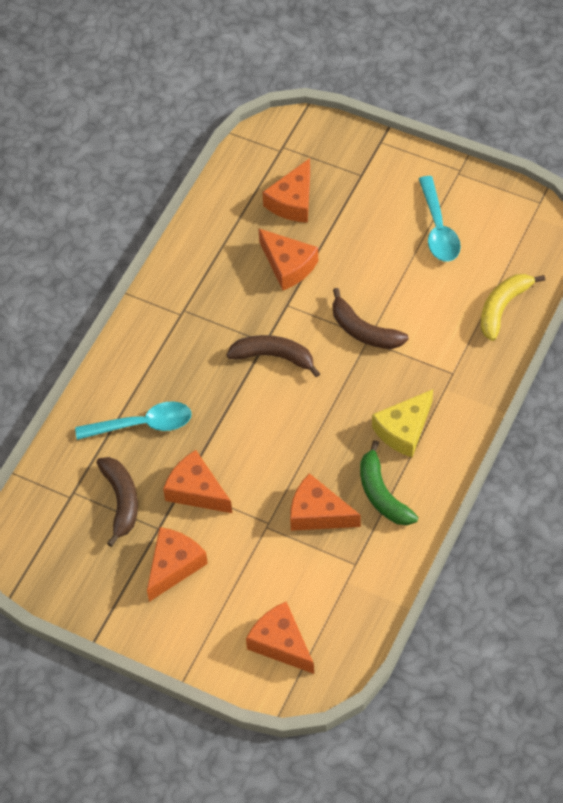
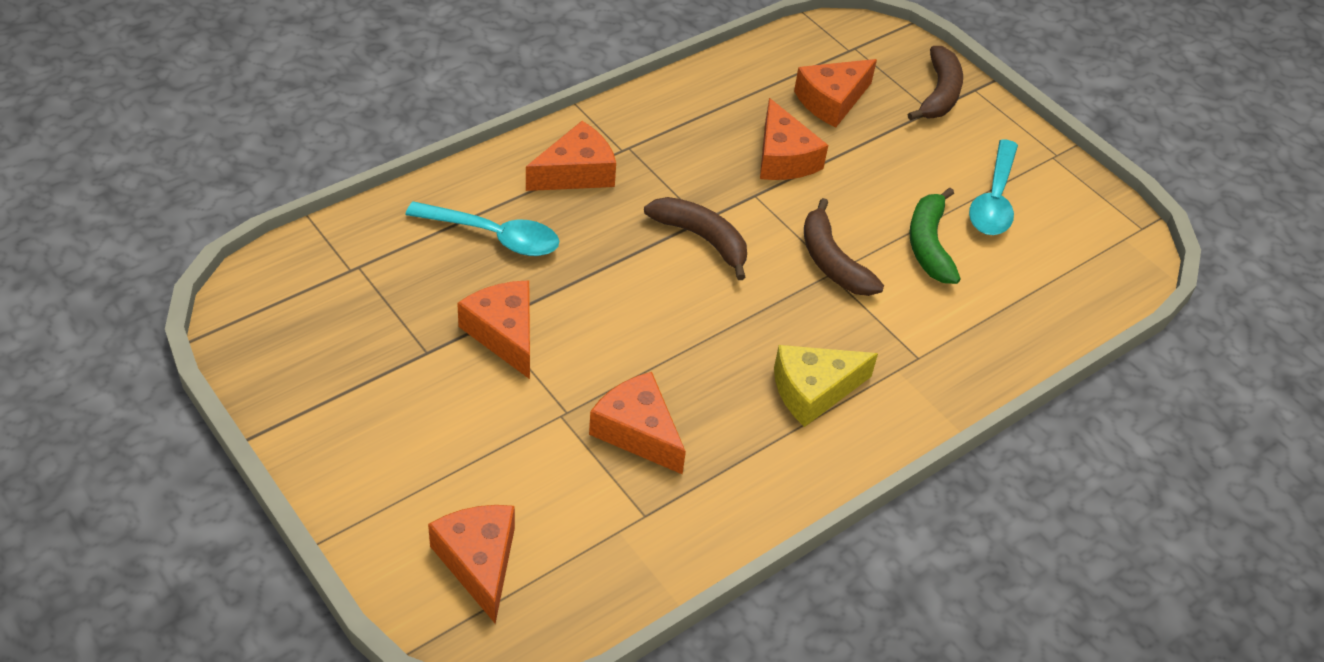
camera: 20 degrees right, 10 degrees down
brown banana [97,457,138,547] -> brown banana moved to [908,46,963,121]
orange cheese [147,527,208,602] -> orange cheese moved to [526,121,616,191]
green banana [360,440,418,525] -> green banana moved to [909,188,960,284]
yellow banana [481,274,545,341] -> none

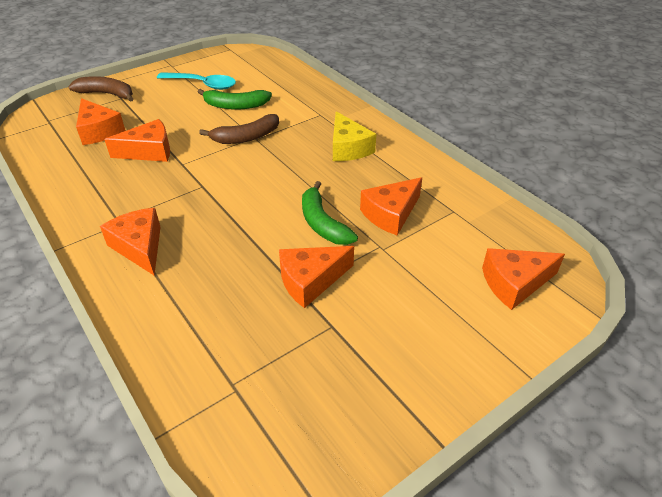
camera: 85 degrees left, 5 degrees down
turquoise spoon [405,201,559,256] -> none
brown banana [644,197,747,280] -> none
none -> green banana [302,181,358,245]

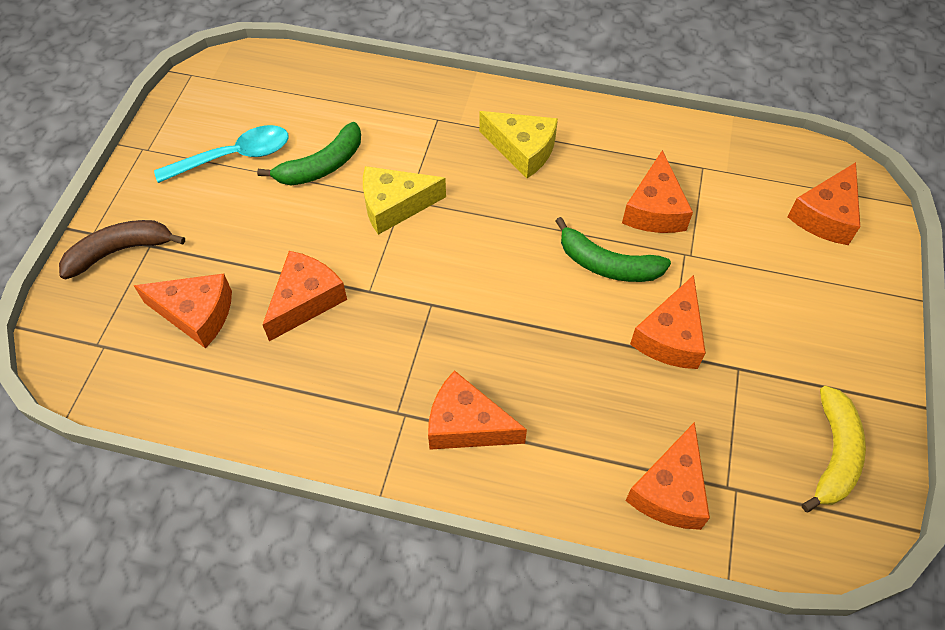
camera: 40 degrees left, 15 degrees up
brown banana [199,114,279,144] -> yellow cheese [363,166,446,235]
none -> orange cheese [625,422,710,530]
none -> yellow banana [802,386,866,513]

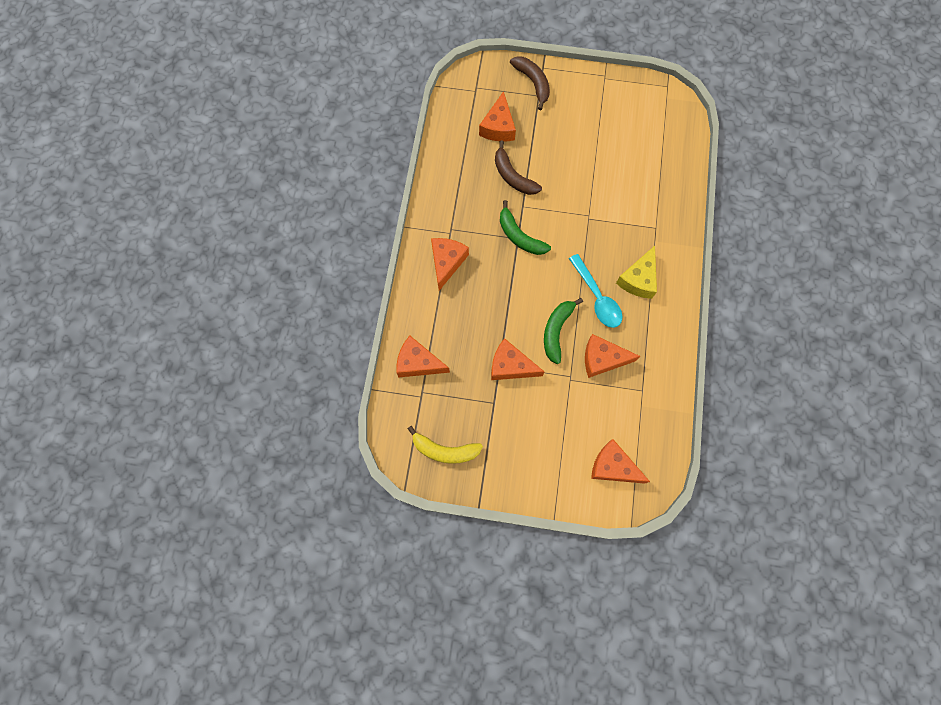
camera: 85 degrees right, 15 degrees up
turquoise spoon [154,125,289,183] -> turquoise spoon moved to [569,254,622,328]
green banana [257,122,361,186] -> green banana moved to [500,200,551,255]
orange cheese [262,251,347,341] -> brown banana [495,141,542,195]
yellow cheese [363,166,446,235] -> none

